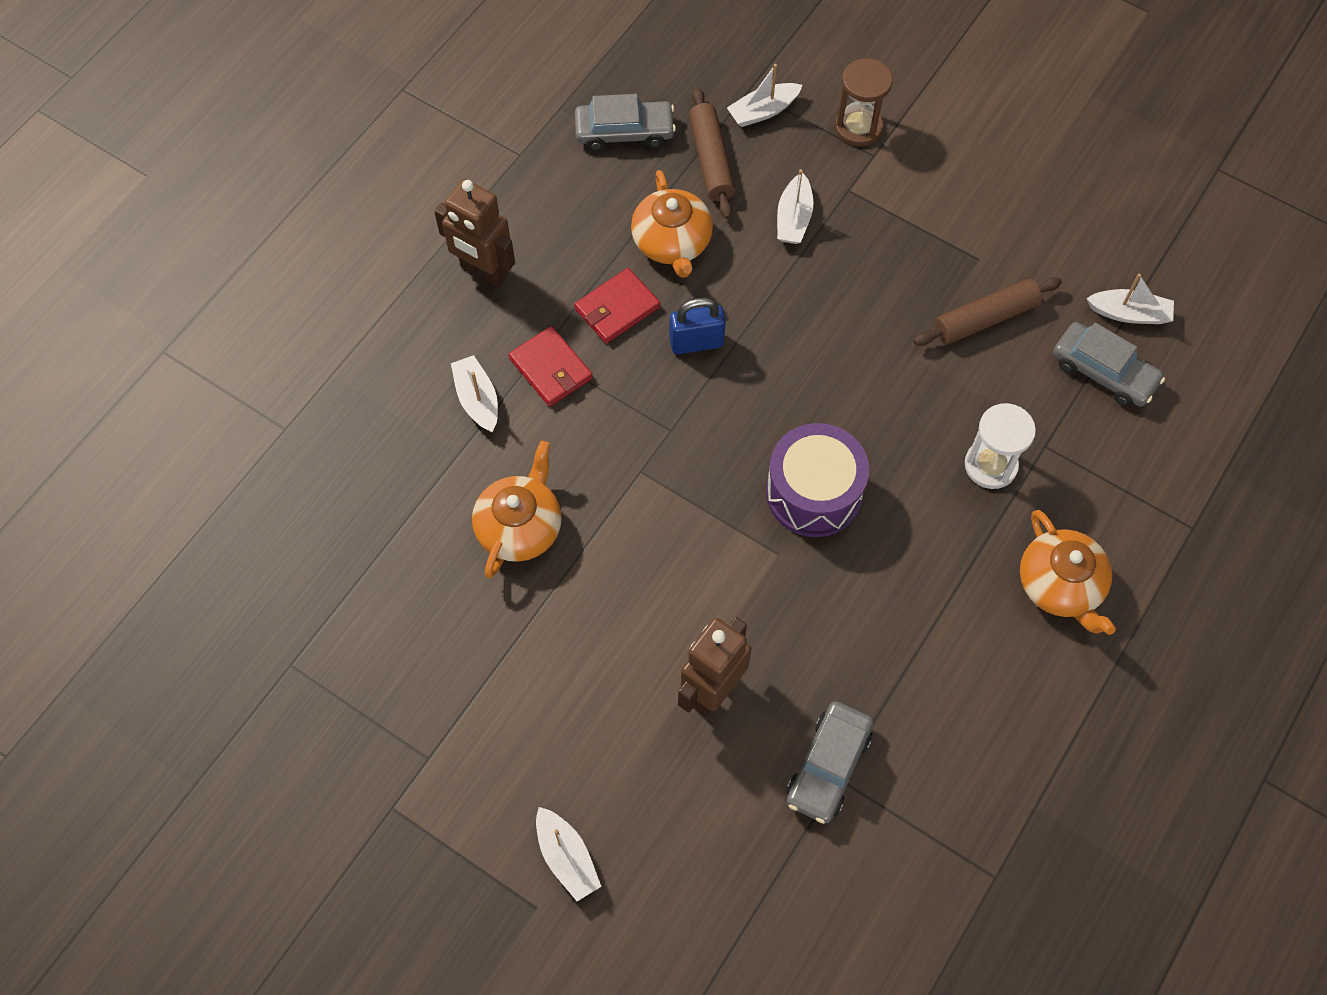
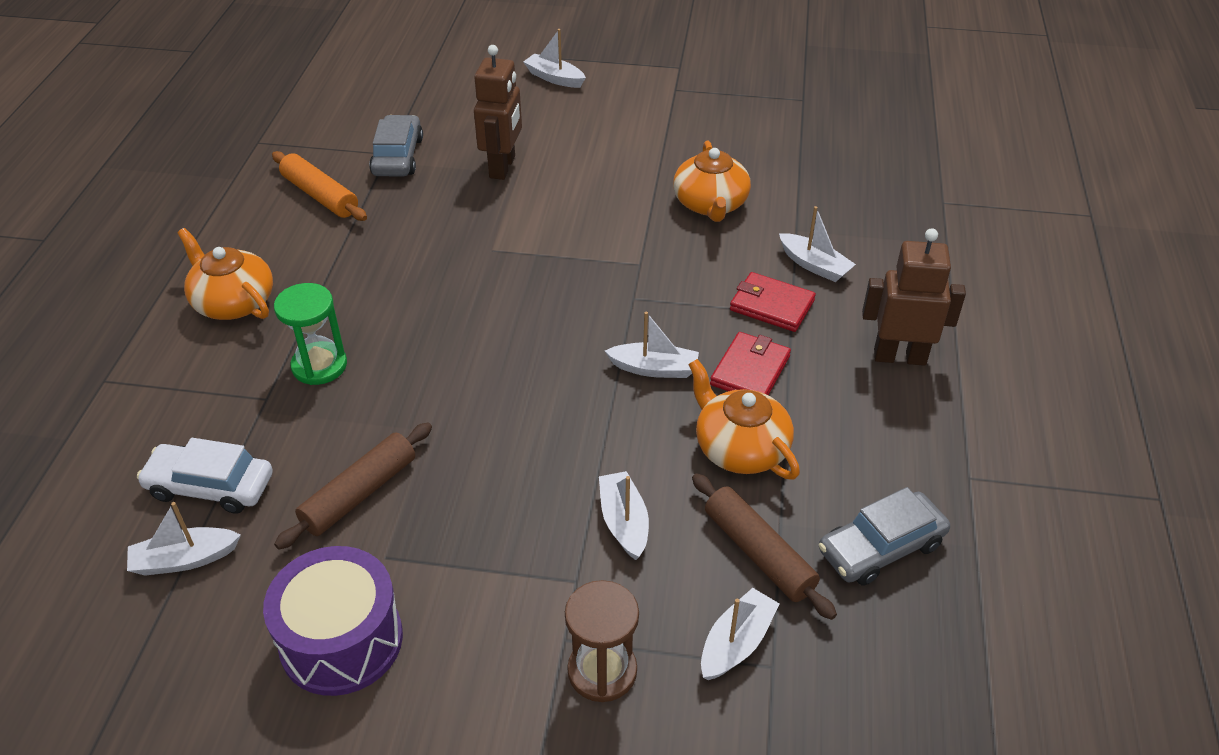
camera: 155 degrees right, 20 degrees down
blue padlock [670,298,726,354] -> white boat [605,312,699,378]
purple drum [766,423,869,537] -> purple drum moved to [263,546,403,696]
white hourglass [965,403,1036,489] -> green hourglass [274,283,347,385]
grey car [1053,322,1165,407] -> white car [137,438,273,514]
none -> orange rolling pin [272,151,367,221]

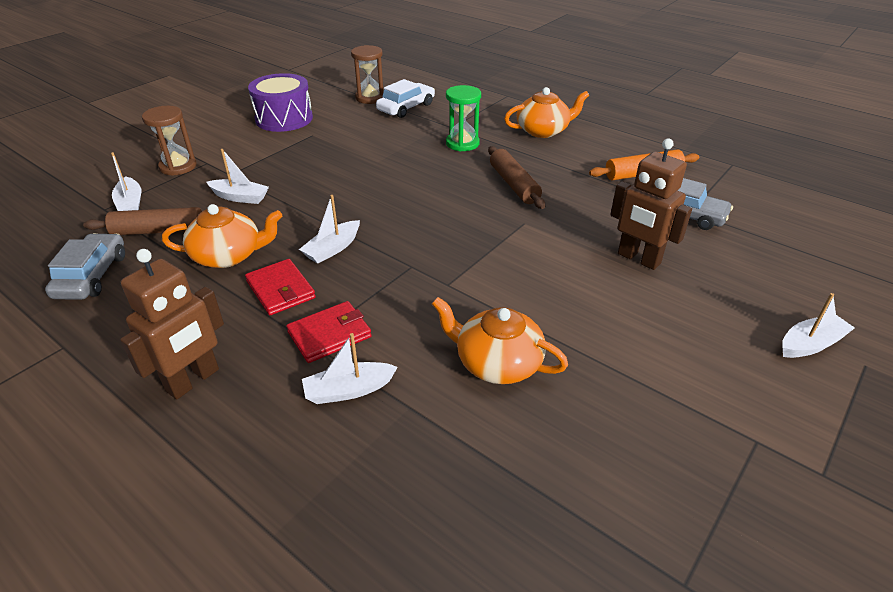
camera: 120 degrees right, 5 degrees down
white boat [127,502,241,576] -> brown hourglass [351,45,384,104]
brown rolling pin [274,423,432,550] -> brown rolling pin moved to [488,146,545,209]

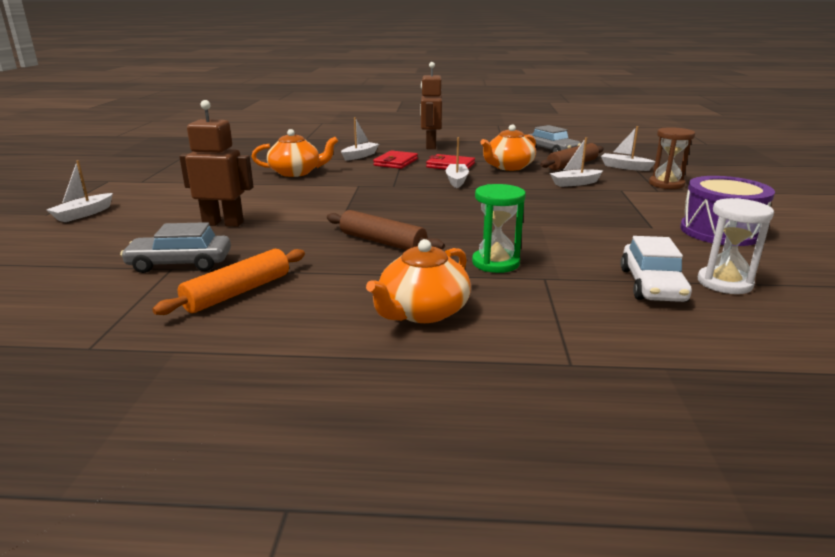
camera: 145 degrees right, 15 degrees down
brown hourglass [351,45,384,104] -> white hourglass [698,198,774,294]

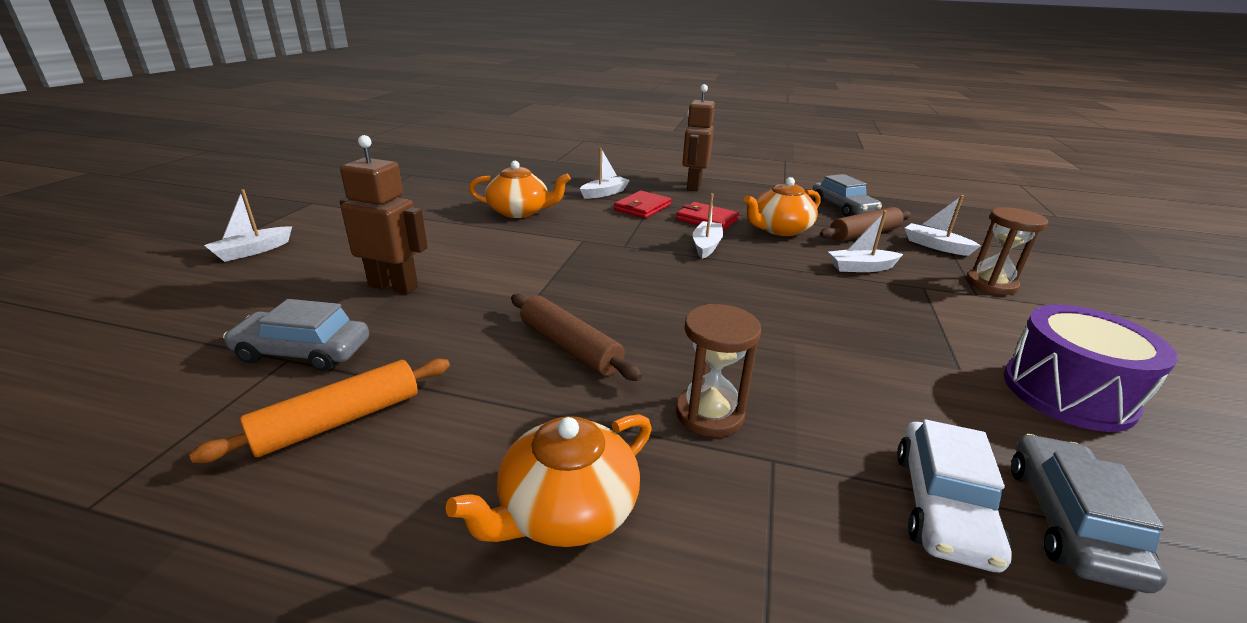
camera: 10 degrees right, 5 degrees up
green hourglass [472,184,526,273] -> brown hourglass [676,304,761,437]
white hourglass [698,198,774,294] -> grey car [1011,434,1168,593]

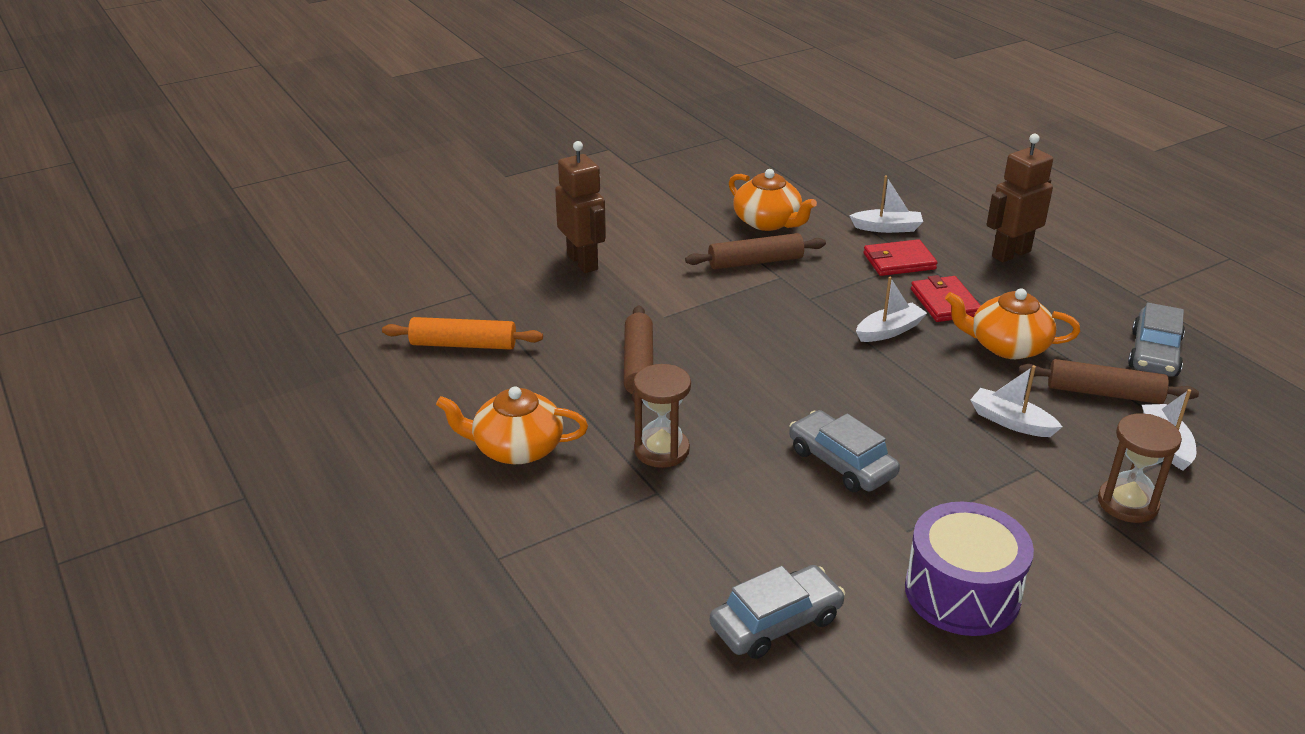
camera: 45 degrees right, 5 degrees up
white boat [204,189,292,262] -> none
grey car [223,299,369,371] -> grey car moved to [789,410,900,492]
white car [897,419,1012,572] -> none
none -> brown rolling pin [685,233,826,270]

